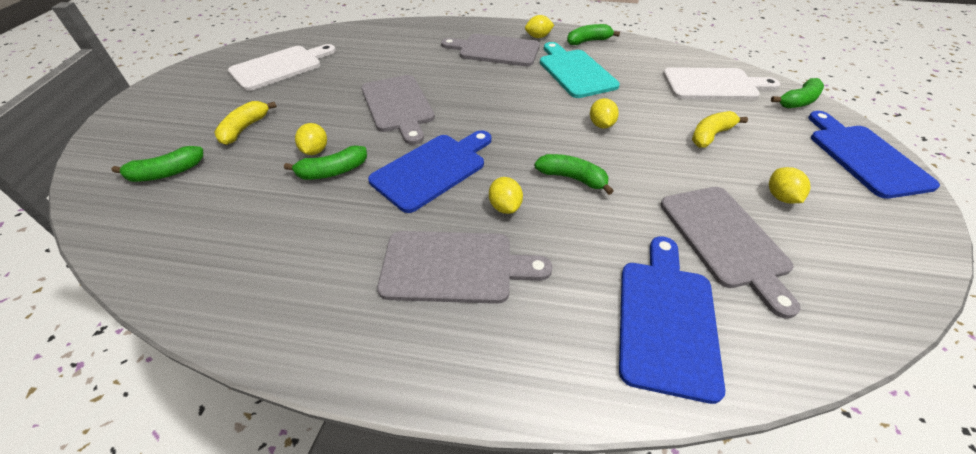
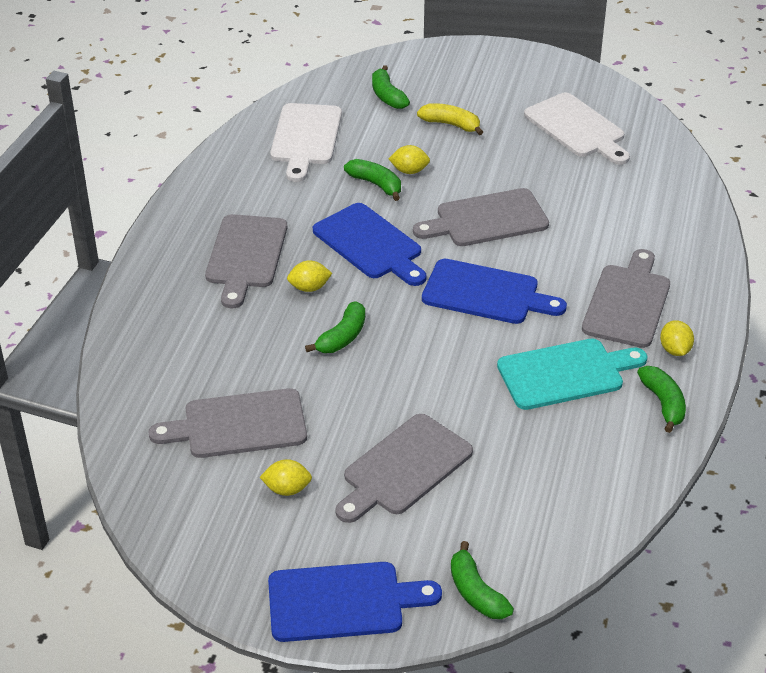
camera: 95 degrees right, 5 degrees down
green banana [284,145,367,179] -> green banana turned 150 degrees clockwise [344,159,401,201]
yellow lemon [590,98,619,128] -> none
blue cutting board [619,236,725,404] -> blue cutting board moved to [422,259,567,324]
white cutting board [663,67,780,100] -> white cutting board moved to [270,103,342,182]
yellow banana [692,111,748,148] -> grey cutting board [336,414,473,523]

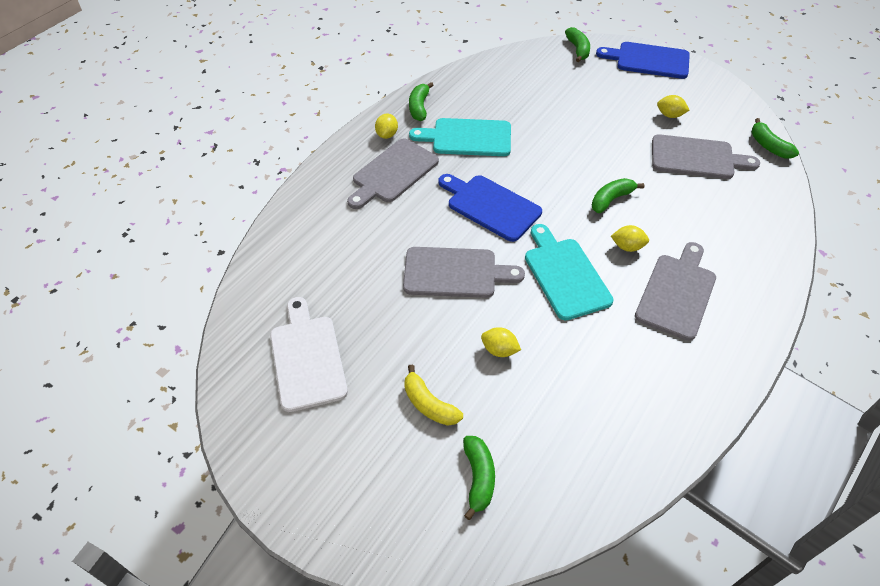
camera: 160 degrees left, 10 degrees up
white cutting board [270,103,342,182] -> none
blue cutting board [313,203,426,286] -> turquoise cutting board [525,224,614,321]
grey cutting board [336,414,473,523] -> none
green banana [344,159,401,201] -> green banana moved to [751,118,799,159]

